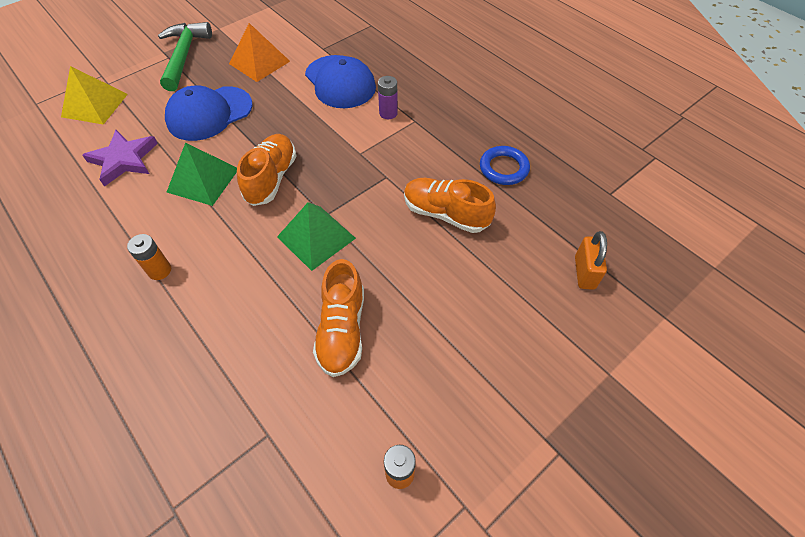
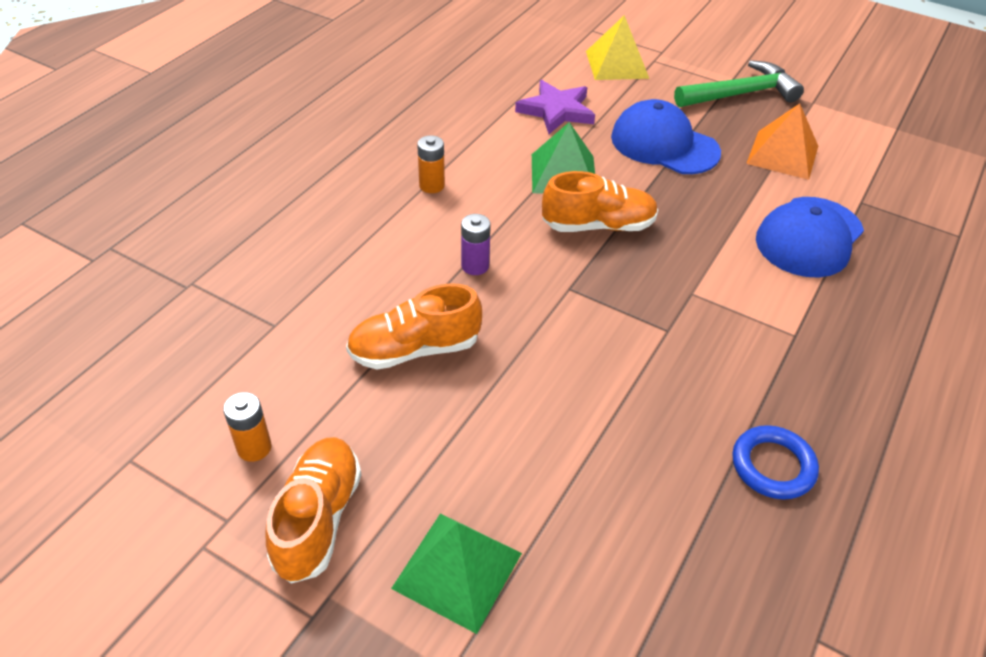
camera: 70 degrees right, 10 degrees down
green pyramid [277,202,356,271] -> green pyramid moved to [391,513,522,634]
purple battery [378,76,398,119] -> purple battery moved to [461,214,491,275]
orange shoe [404,178,496,233] -> orange shoe moved to [266,437,361,584]
orange padlock [575,231,607,290] -> none

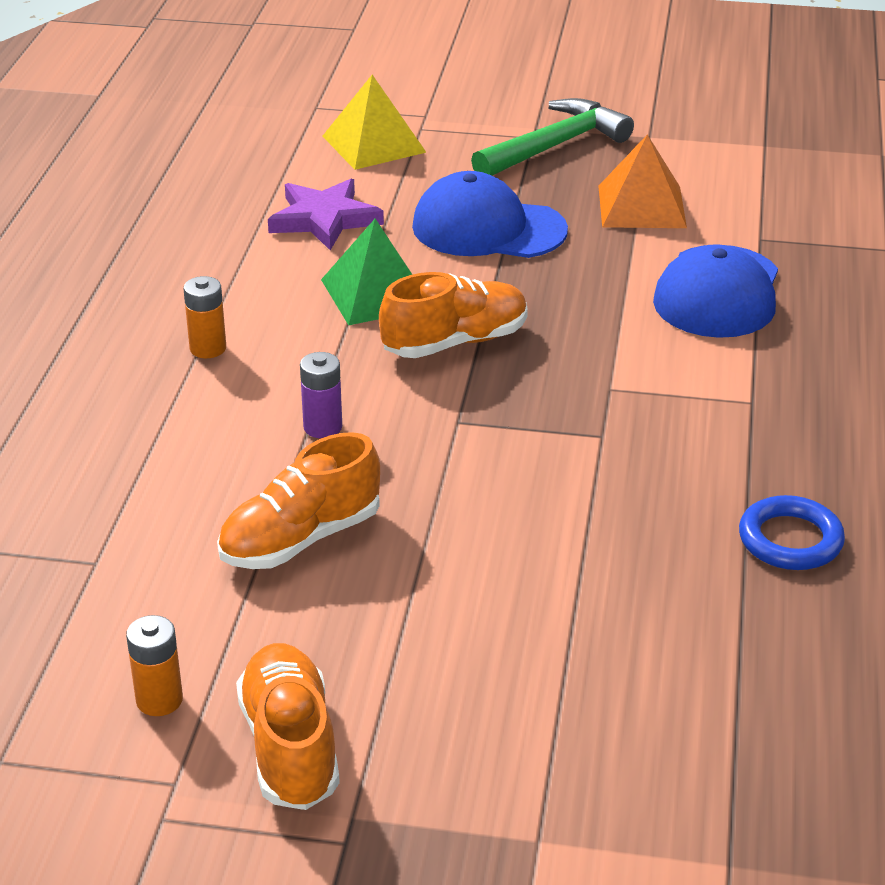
camera: 20 degrees left, 10 degrees down
green pyramid [391,513,522,634] -> none

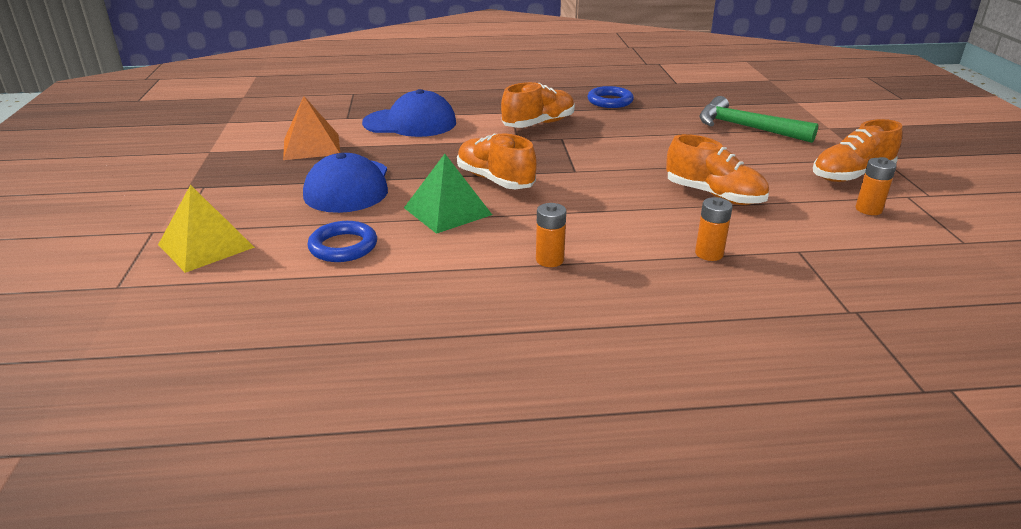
camera: 105 degrees left, 5 degrees down
purple star [268,179,384,250] -> blue ring [307,221,377,262]
purple battery [300,352,342,438] -> none
green hammer [471,98,634,175] -> green hammer moved to [700,96,818,143]
none -> orange shoe [501,82,575,128]
none -> orange battery [695,197,733,261]

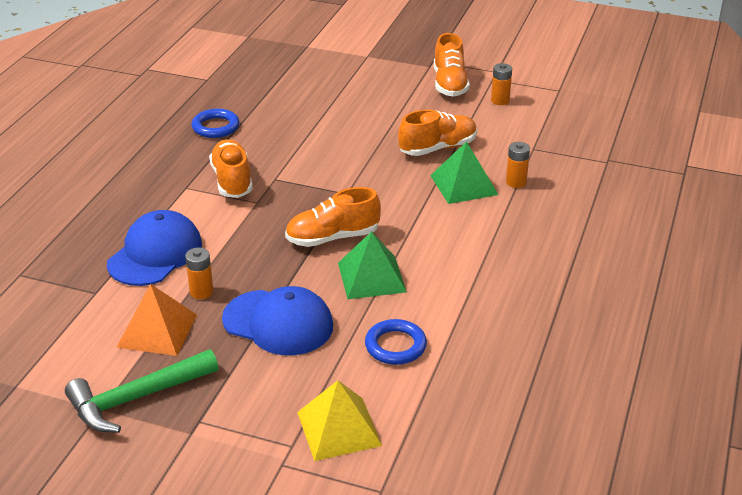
camera: 65 degrees left, 5 degrees up
orange battery [536,203,566,267] -> orange battery moved to [185,247,213,299]
green hammer [700,96,818,143] -> green hammer moved to [65,349,218,433]
none -> green pyramid [430,141,498,204]

